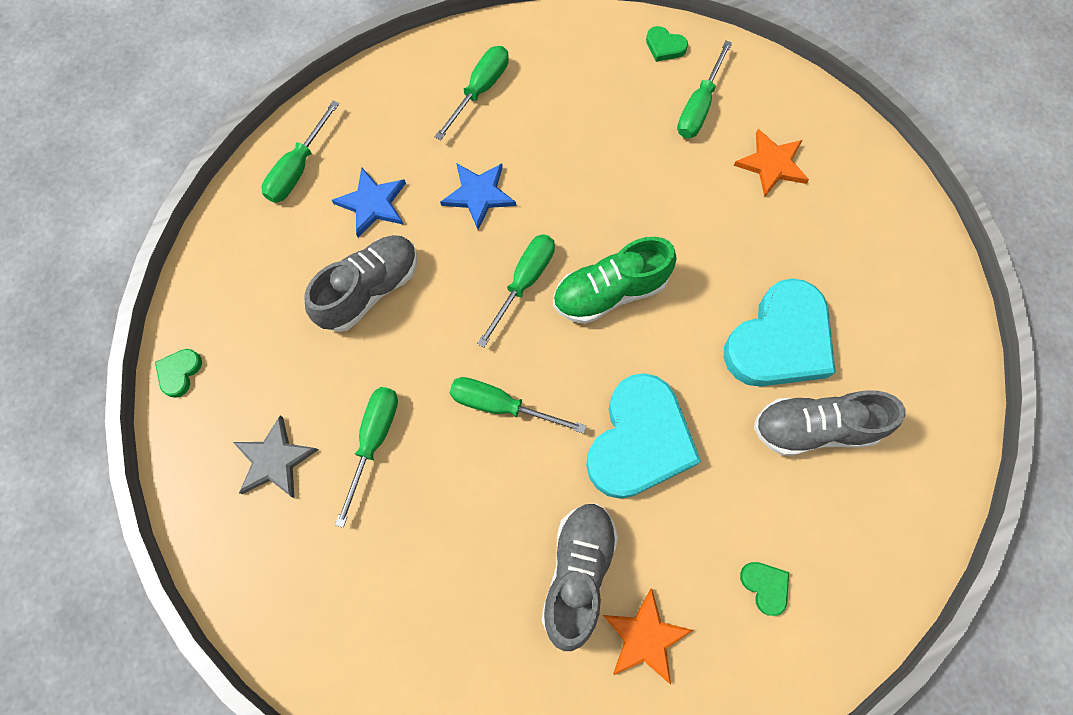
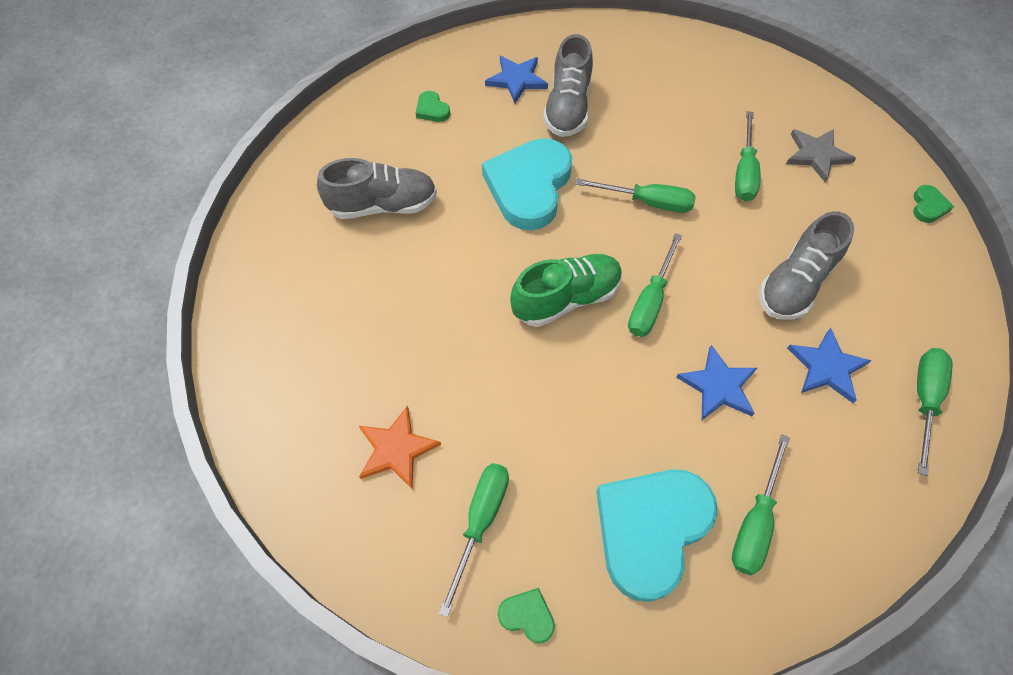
camera: 175 degrees right, 10 degrees down
orange star [603,589,693,685] -> blue star [485,56,548,103]
turquoise heart [724,278,836,387] -> turquoise heart moved to [596,469,718,602]

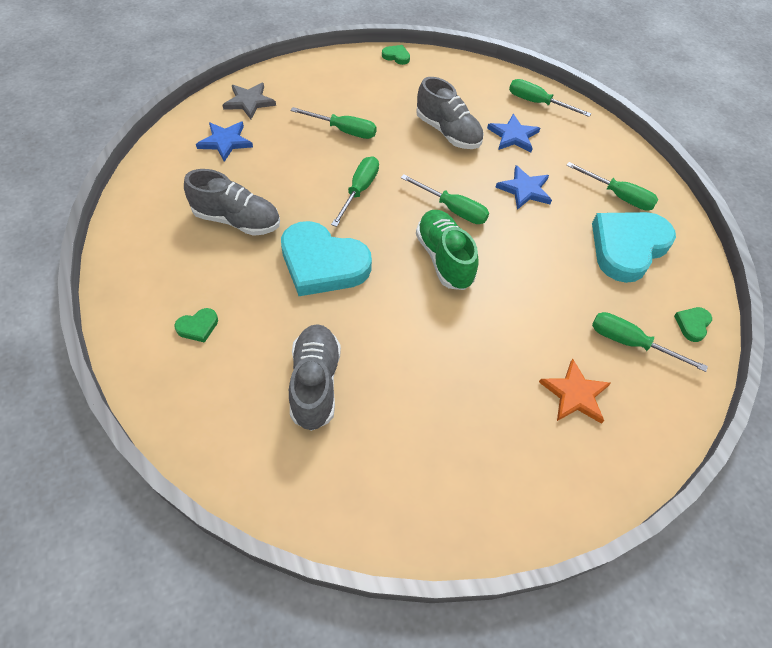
camera: 85 degrees left, 5 degrees down
blue star [485,56,548,103] -> blue star moved to [196,122,253,162]
turquoise heart [596,469,718,602] -> turquoise heart turned 90 degrees clockwise [592,212,676,283]
grey star [786,129,856,182] -> grey star moved to [223,83,276,119]

